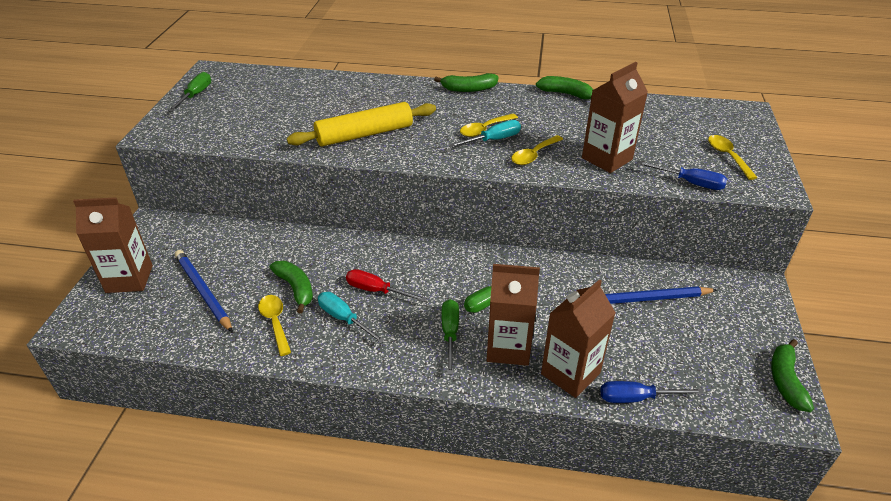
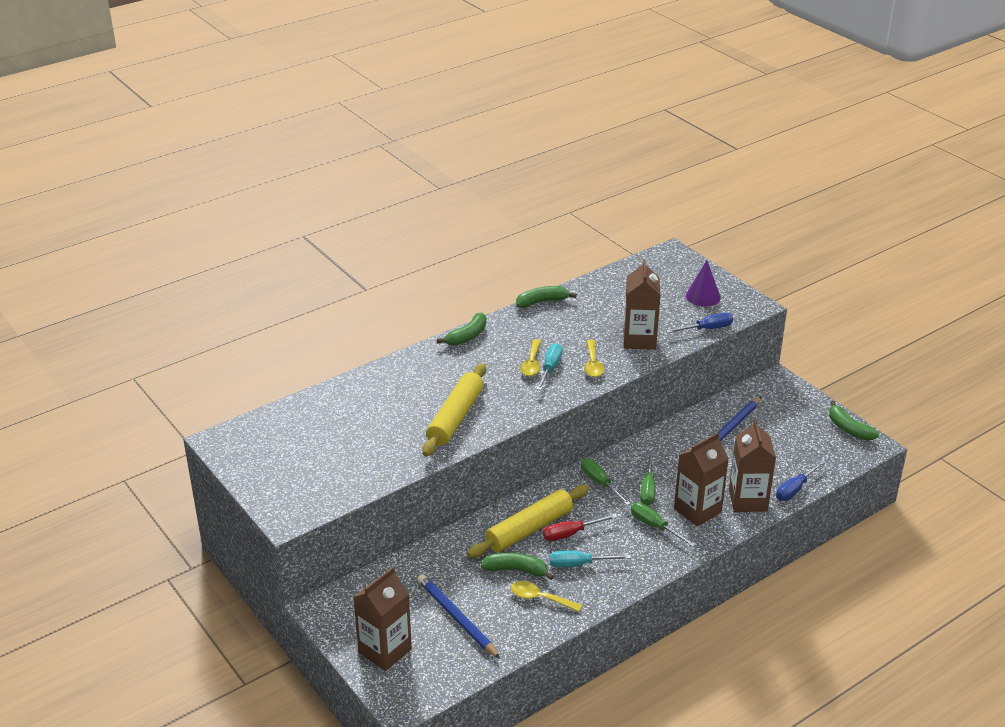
camera: 45 degrees left, 5 degrees down
green screwdriver [168,72,211,112] -> green screwdriver moved to [581,458,631,505]
blue pencil [175,250,233,333] -> blue pencil turned 45 degrees clockwise [417,574,500,659]
yellow spoon [708,135,758,180] -> purple cone [686,260,721,307]
none -> yellow rolling pin [467,485,589,558]

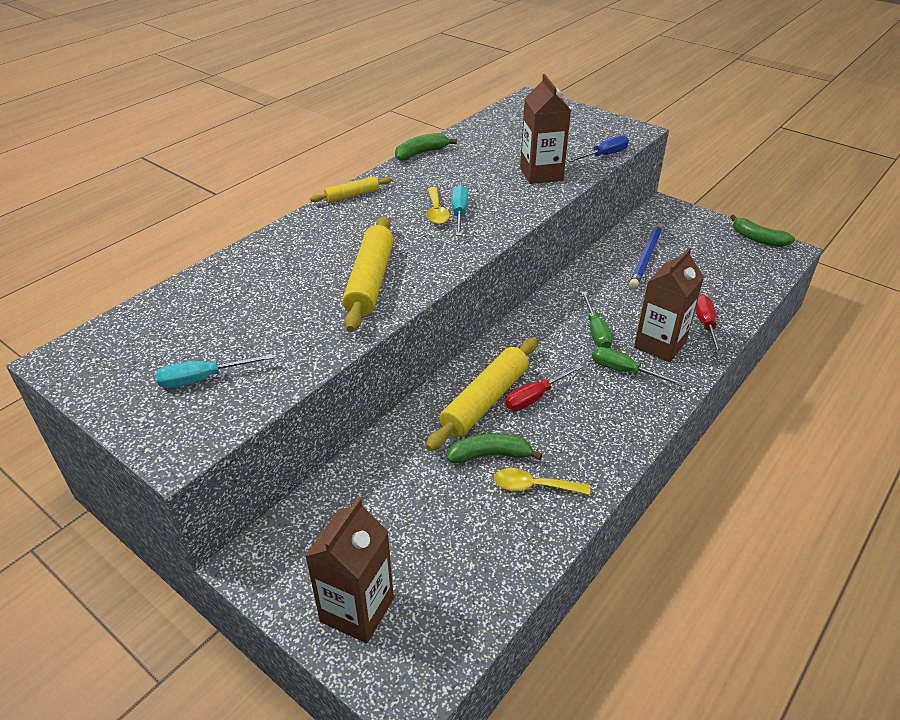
camera: 15 degrees left, 5 degrees up
blue pencil [417,574,500,659] -> none
green banana [437,312,487,346] -> yellow rolling pin [310,176,392,203]
turquoise screwdriver [549,551,631,568] -> turquoise screwdriver moved to [156,354,273,388]
green screwdriver [581,458,631,505] -> none
yellow spoon [584,340,604,377] -> none
purple cone [686,260,721,307] -> none
brown carton [729,419,776,512] -> red screwdriver [695,295,723,354]
blue screwdriver [776,460,825,501] -> none

